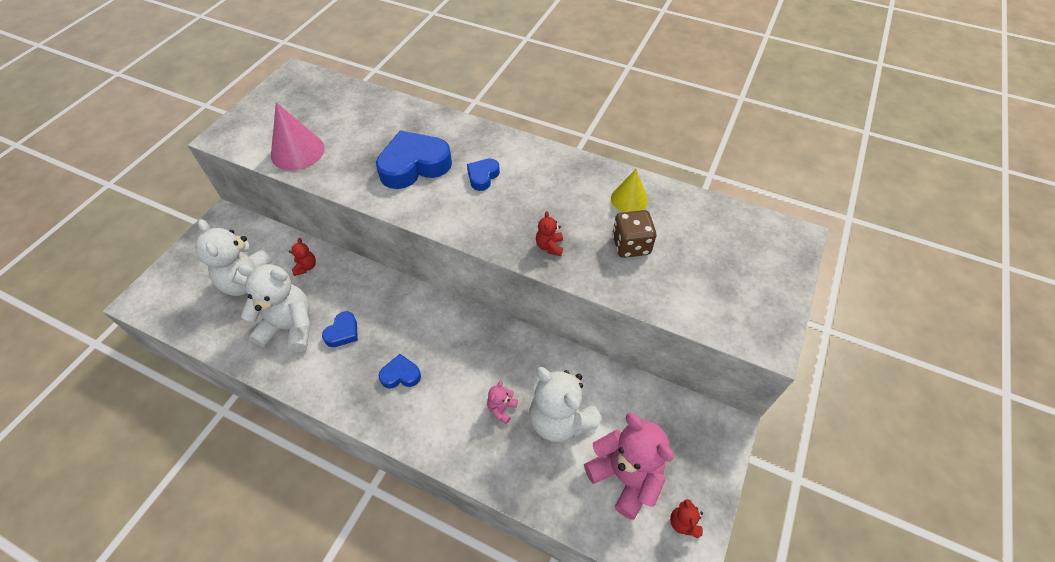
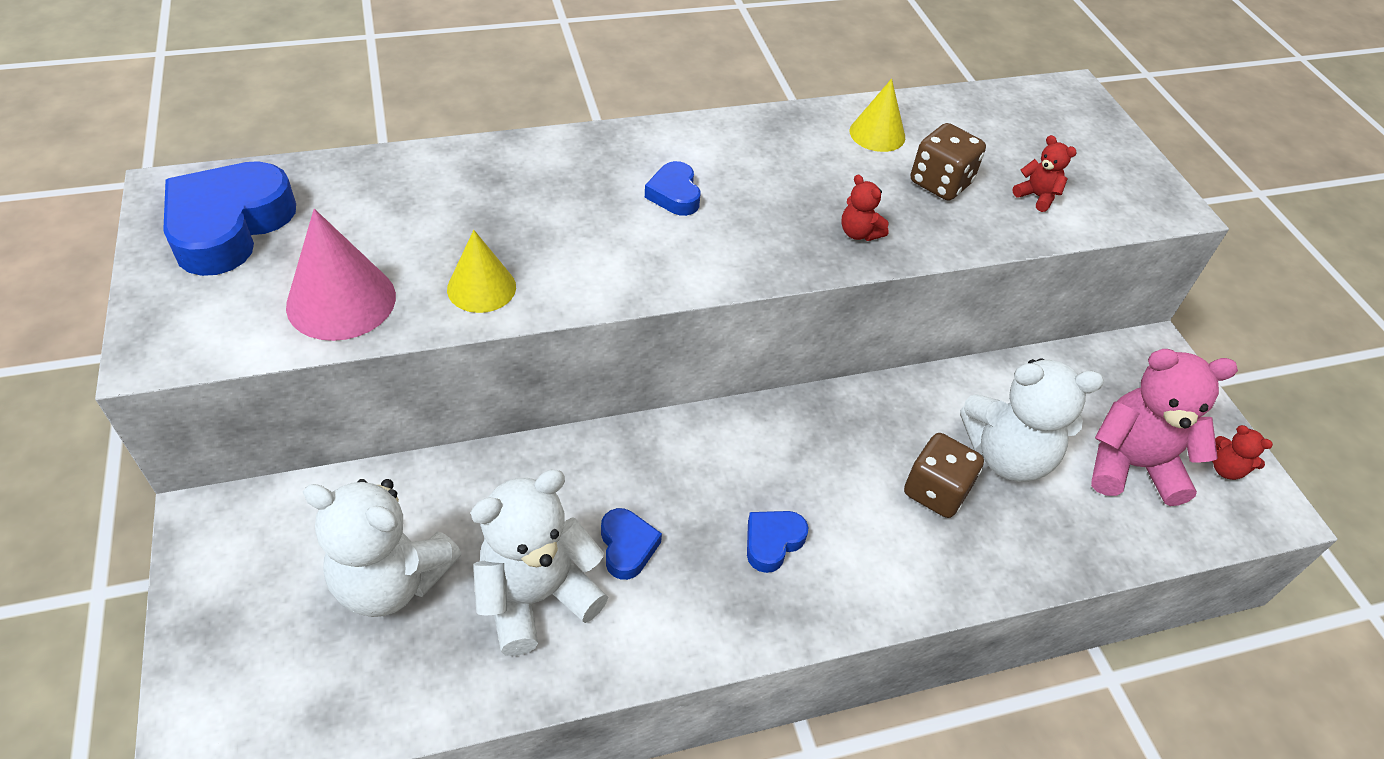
camera: 45 degrees left, 5 degrees down
red teddy bear [289,238,316,276] -> red teddy bear moved to [1013,135,1077,212]
blue heart [376,130,452,189] -> blue heart moved to [163,161,296,276]
pink teddy bear [487,381,518,424] -> brown dice [904,433,984,518]
none -> yellow cone [447,230,516,313]

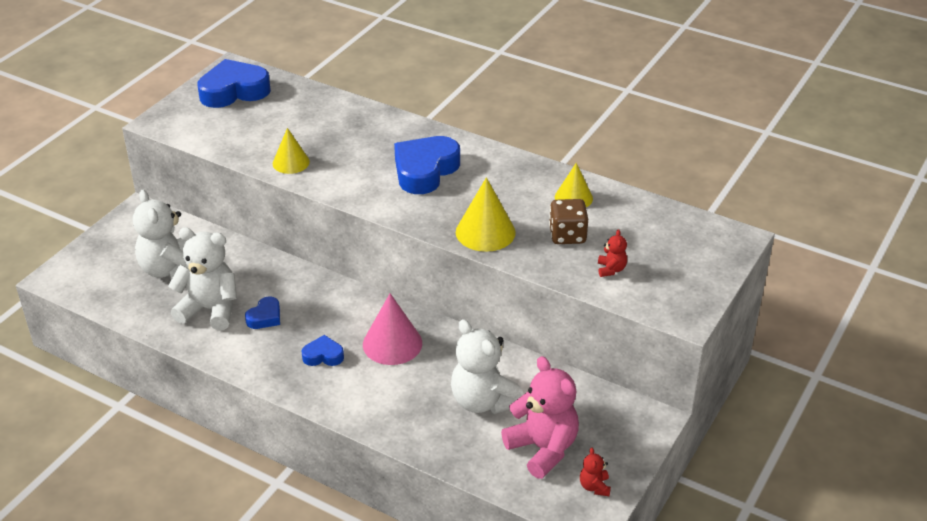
camera: 50 degrees right, 10 degrees down
pink cone [286,209,396,341] -> pink cone moved to [363,293,422,365]
blue heart [645,161,700,216] -> blue heart [394,136,460,194], size x1.98
red teddy bear [841,174,889,241] -> yellow cone [456,177,516,252]
brown dice [904,433,984,518] -> none

